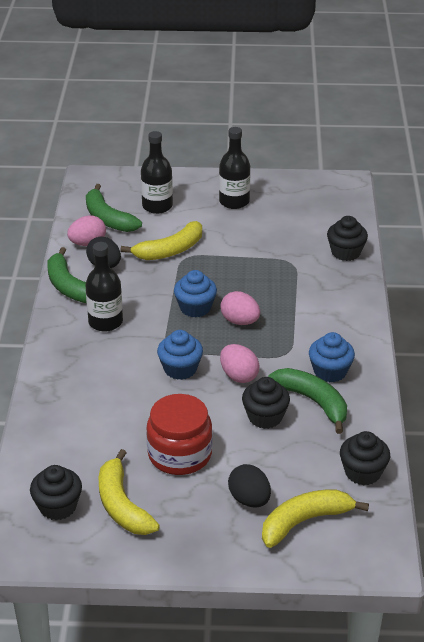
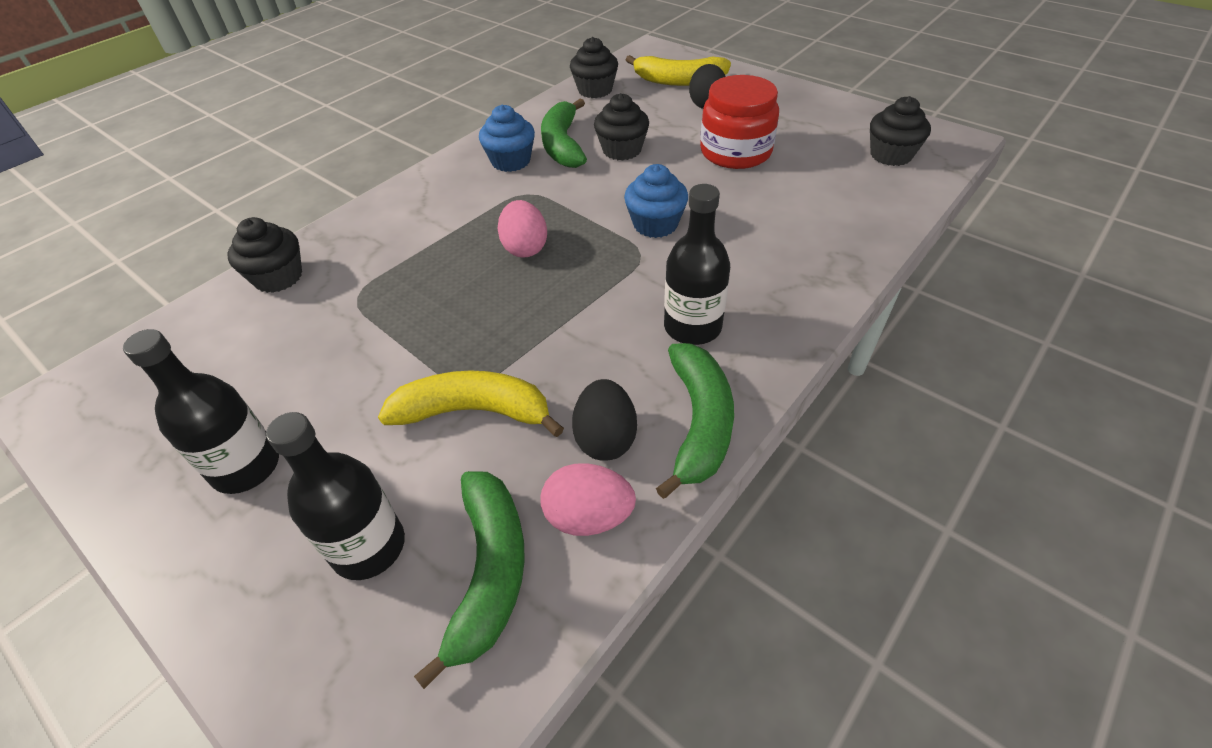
camera: 140 degrees left, 10 degrees up
yellow banana [99,449,160,535] -> none
blue cupcake [174,270,217,318] -> none
pink egg [220,344,260,383] -> none

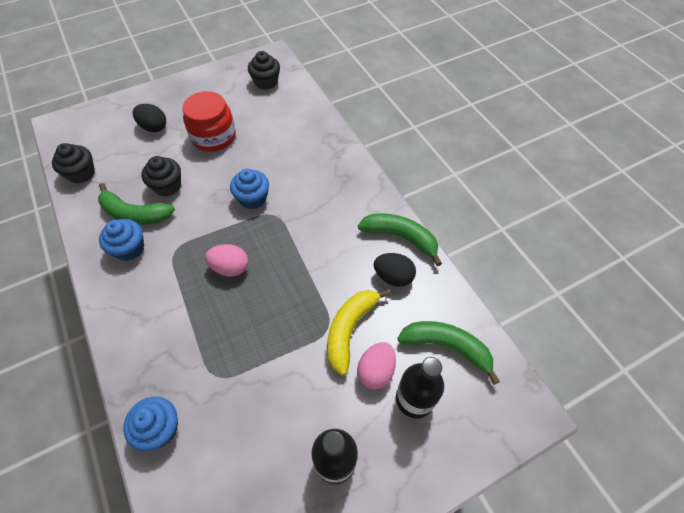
camera: 70 degrees left, 10 degrees up
black cupcake [227,217,302,293] -> blue cupcake [123,397,178,451]
pink egg [540,464,636,536] -> pink egg moved to [357,342,396,389]
yellow banana [626,55,731,86] -> none
black bottle [664,184,730,345] -> none

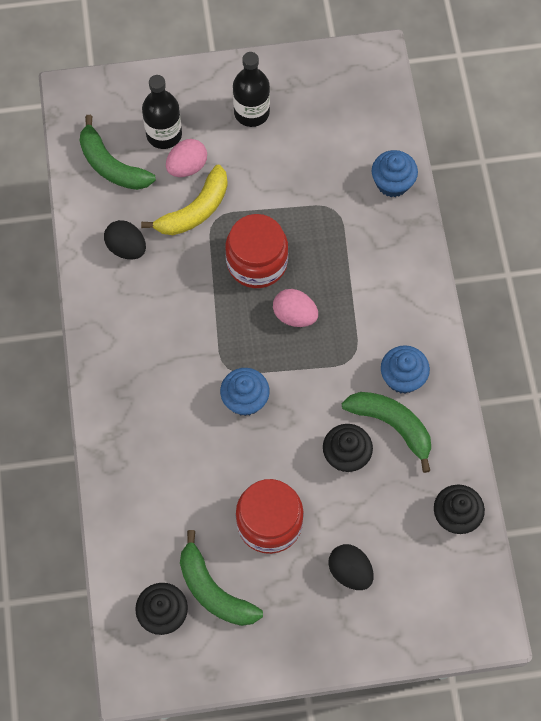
camera: 160 degrees left, 10 degrees up
green banana [358,213,442,266] -> green banana moved to [180,530,263,626]
none -> red jar [225,214,288,288]

